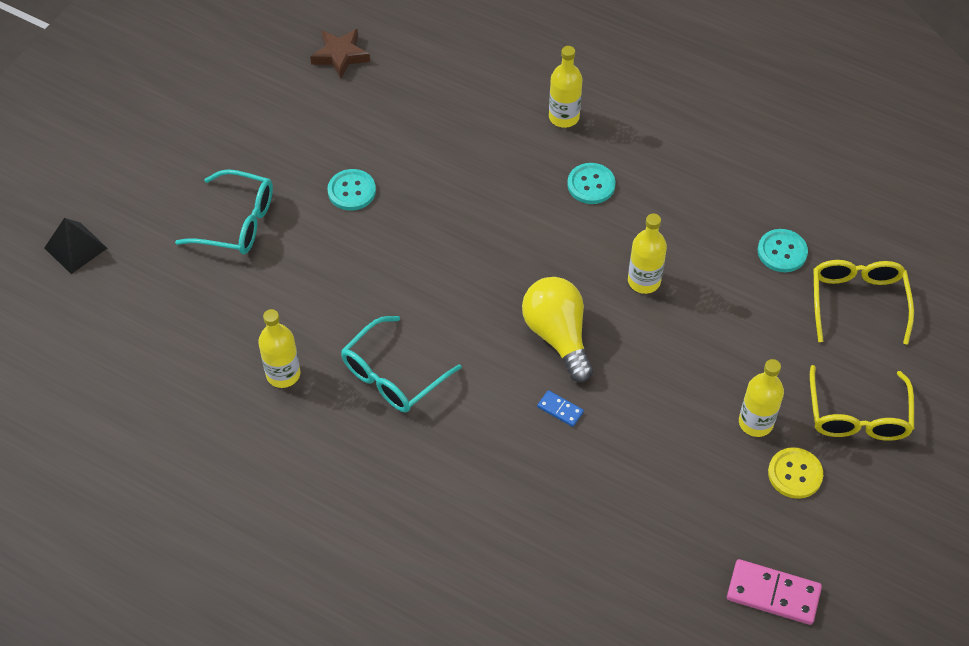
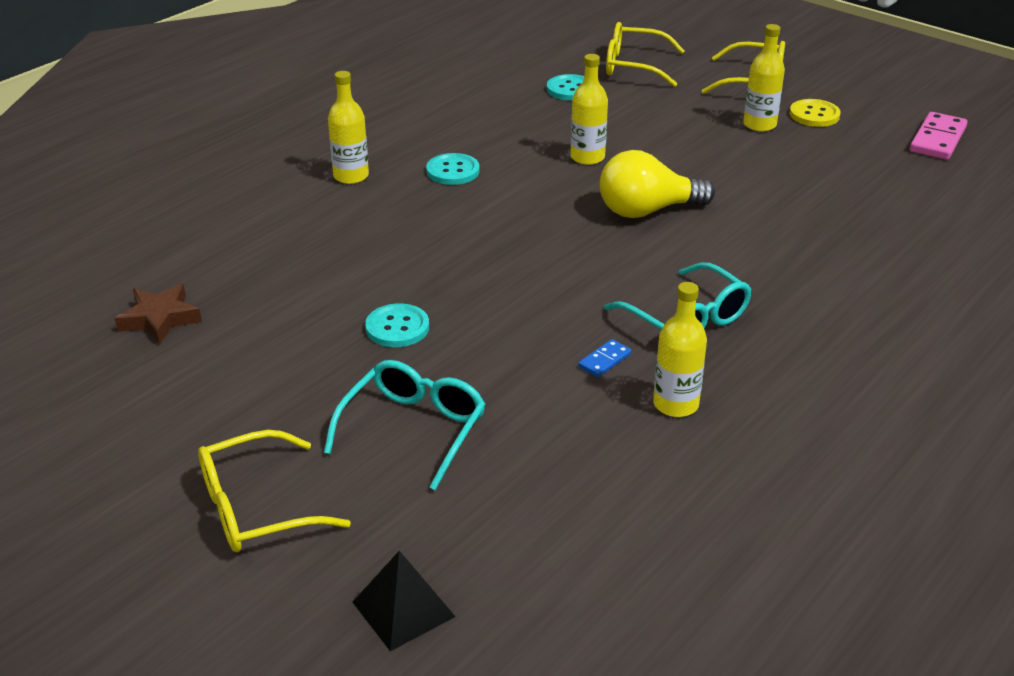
camera: 80 degrees left, 20 degrees down
blue domino [537,390,584,427] -> blue domino moved to [578,339,631,377]
none -> yellow glasses [198,430,351,552]

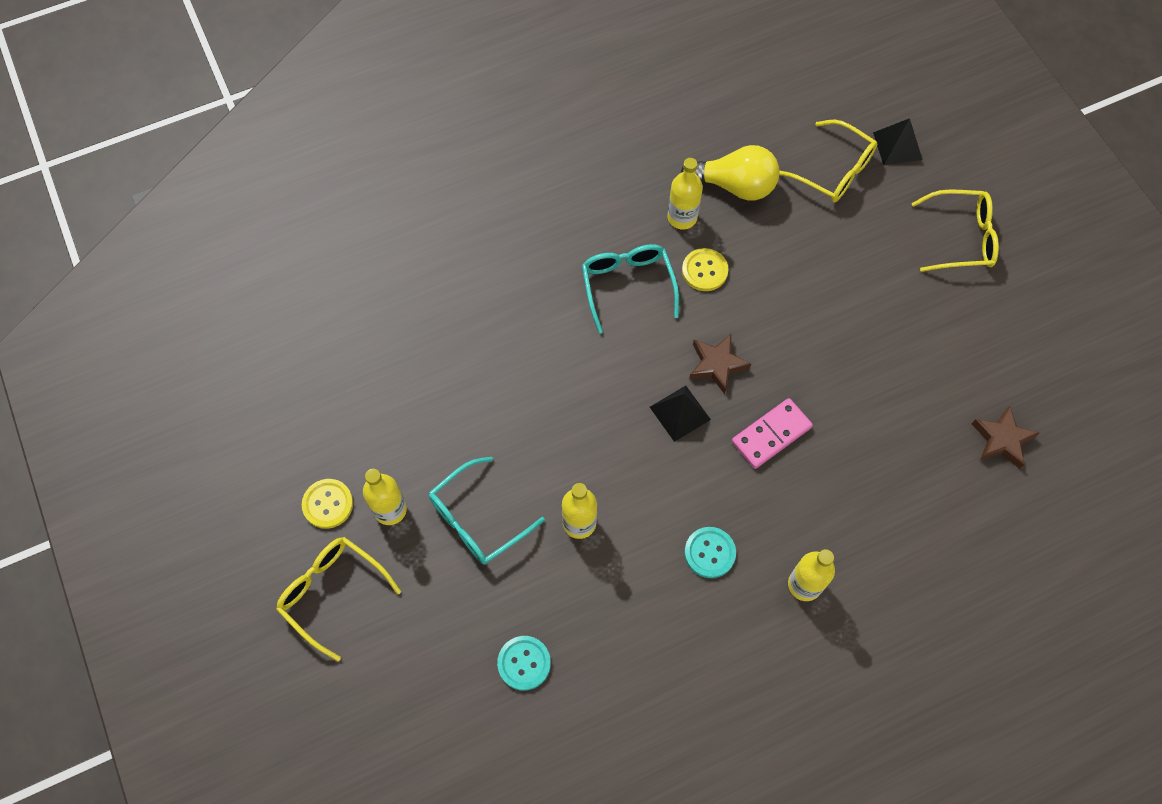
camera: 155 degrees left, 30 degrees up
turquoise glasses [324,360,486,490] -> turquoise glasses moved to [429,457,545,565]
turquoise button [365,303,429,347] -> none
blue domino [578,339,631,377] -> yellow button [682,248,729,291]
yellow light bulb [600,150,715,218] -> yellow light bulb moved to [681,145,779,200]
yellow glasses [606,22,685,87] -> yellow glasses moved to [779,119,878,203]
pink domino [910,112,968,160] -> pink domino moved to [732,398,813,469]
none -> black pyramid [650,386,711,442]
none -> brown star [689,334,751,394]

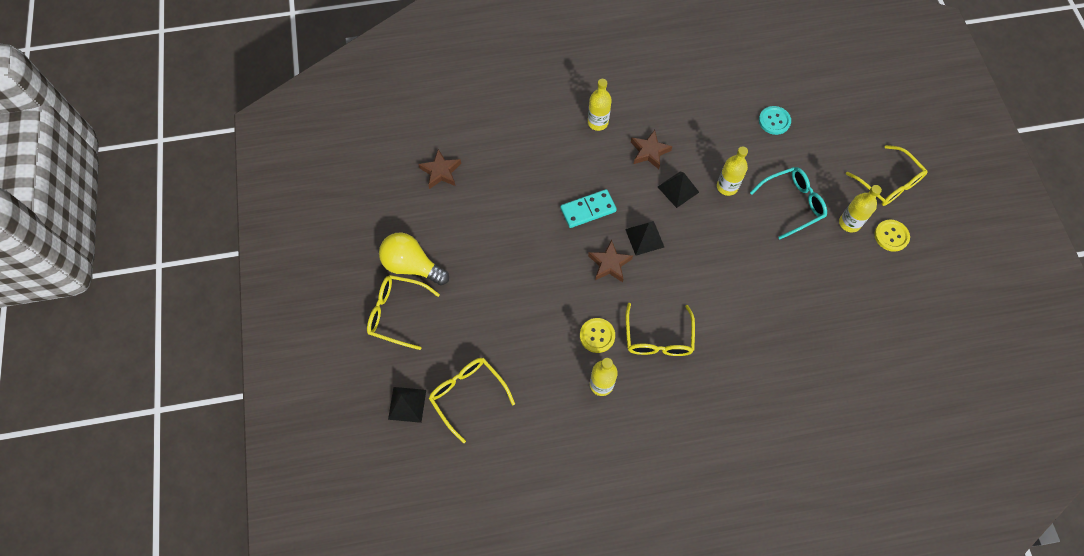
camera: 165 degrees left, 0 degrees up
turquoise glasses [582,244,679,334] -> yellow glasses [626,303,695,356]
yellow light bulb [681,145,779,200] -> yellow light bulb moved to [379,232,449,285]
turquoise button [684,527,736,578] -> brown star [631,130,673,169]
pink domino [732,398,813,469] -> turquoise domino [560,189,617,228]
none -> black pyramid [658,172,699,208]

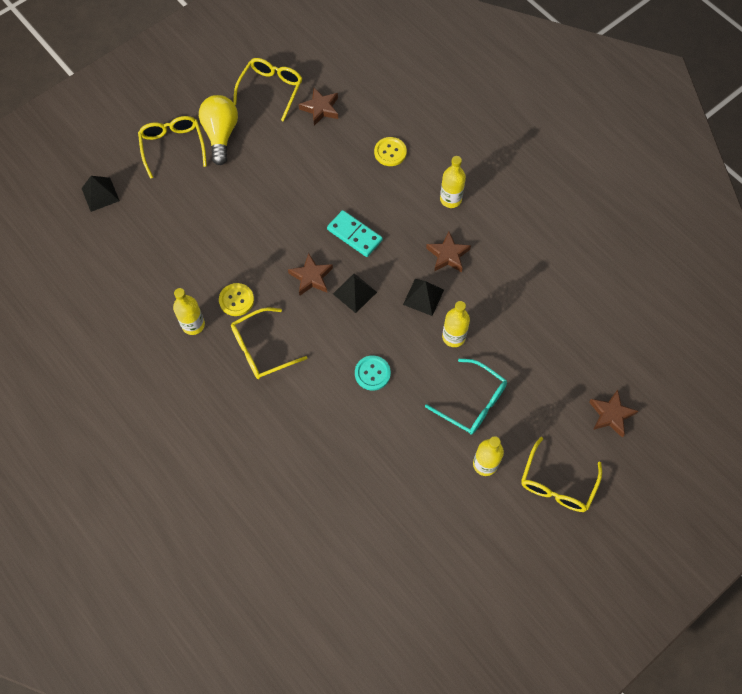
camera: 60 degrees right, 0 degrees up
yellow glasses [429,358,515,443] -> yellow glasses moved to [233,58,302,122]
turquoise button [759,106,791,135] -> turquoise button moved to [355,356,391,391]
yellow button [874,220,910,252] -> yellow button moved to [374,137,407,166]
none -> brown star [589,390,638,437]

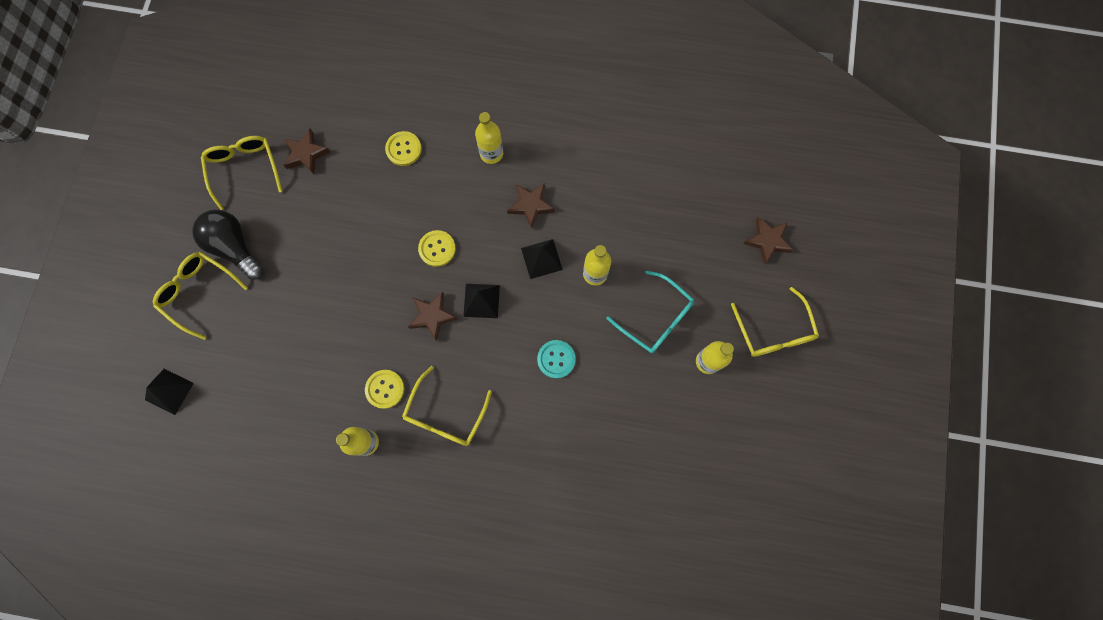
camera: 40 degrees left, 10 degrees up
yellow light bulb [199,95,238,165] -> black light bulb [192,210,263,280]
turquoise domino [327,210,383,257] -> yellow button [418,230,456,267]
turquoise glasses [425,359,507,435] -> turquoise glasses turned 45 degrees clockwise [606,271,694,353]

